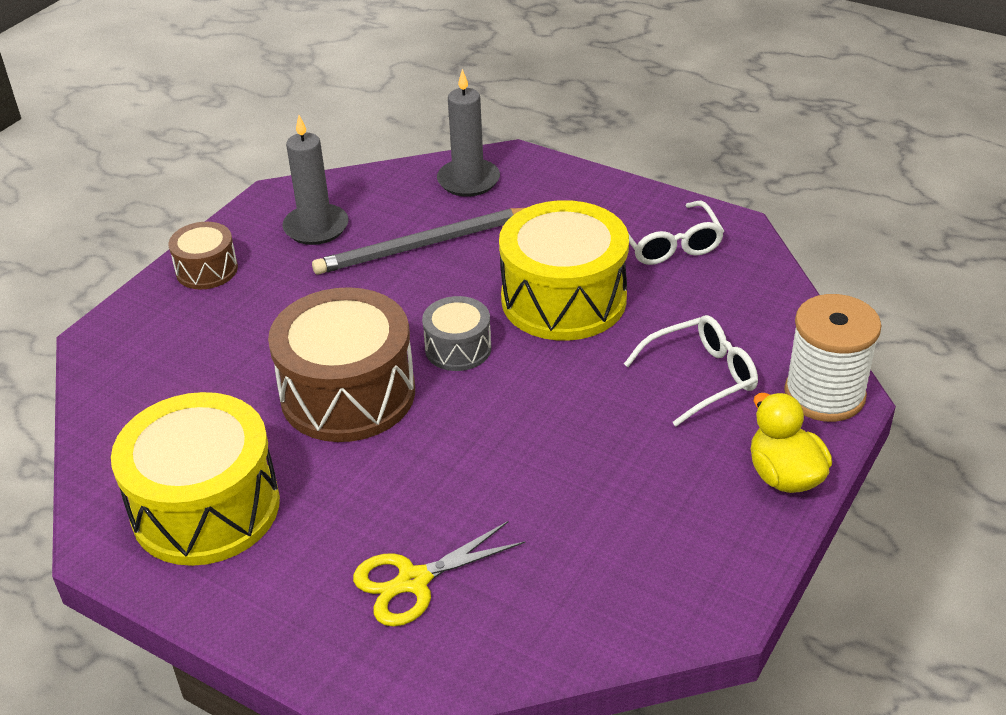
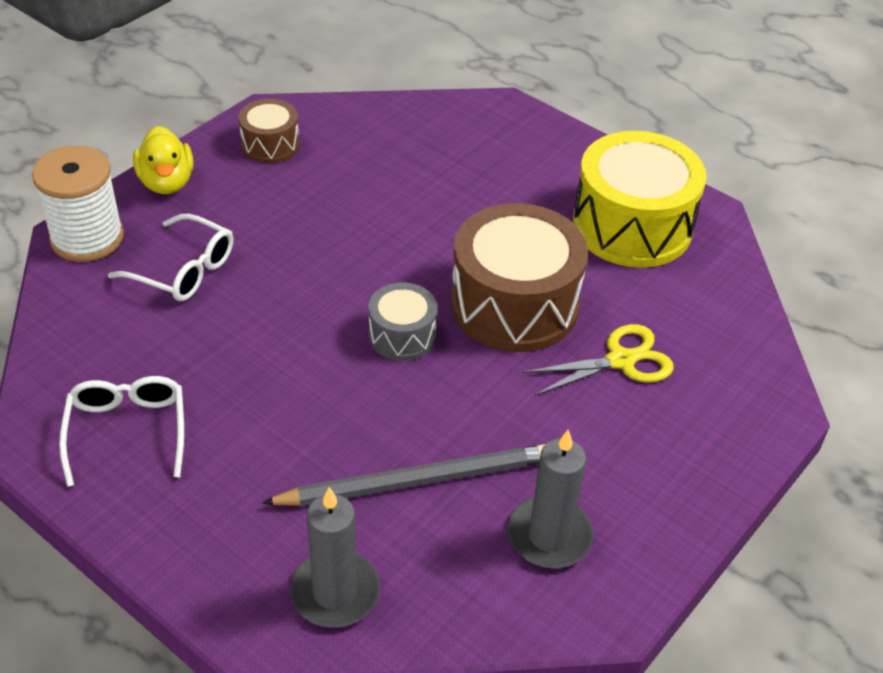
camera: 175 degrees left, 5 degrees up
brown drum [169,222,238,289] -> brown drum moved to [238,99,300,163]
yellow scissors [353,521,525,627] -> yellow scissors moved to [523,324,674,396]
yellow drum [499,200,629,341] -> none
white glasses [624,315,758,426] -> white glasses turned 135 degrees counterclockwise [108,214,233,301]

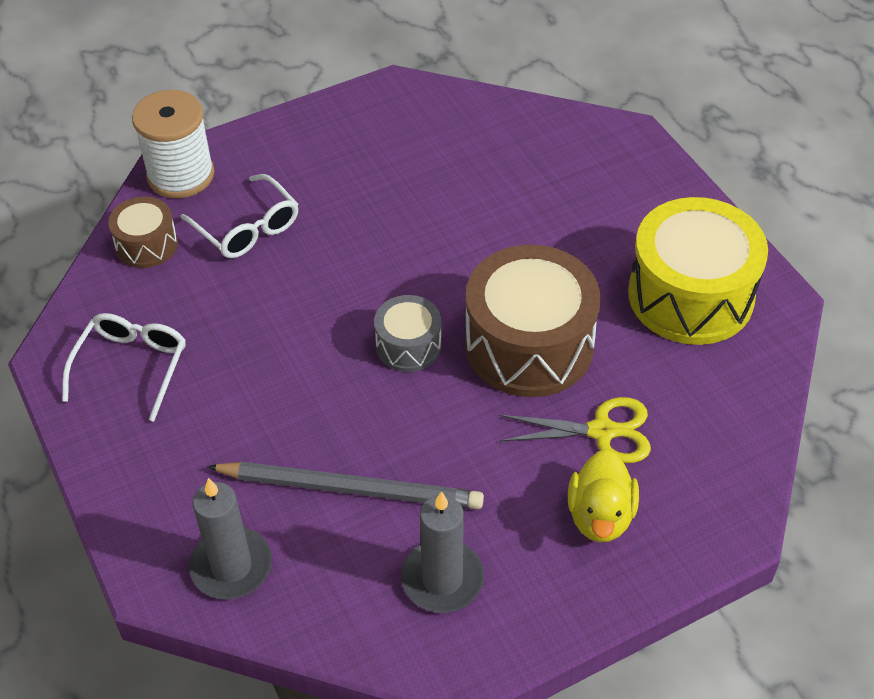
camera: 25 degrees right, 5 degrees up
yellow duck [133,126,193,194] -> yellow duck moved to [568,449,639,542]
brown drum [238,99,300,163] -> brown drum moved to [108,197,178,268]

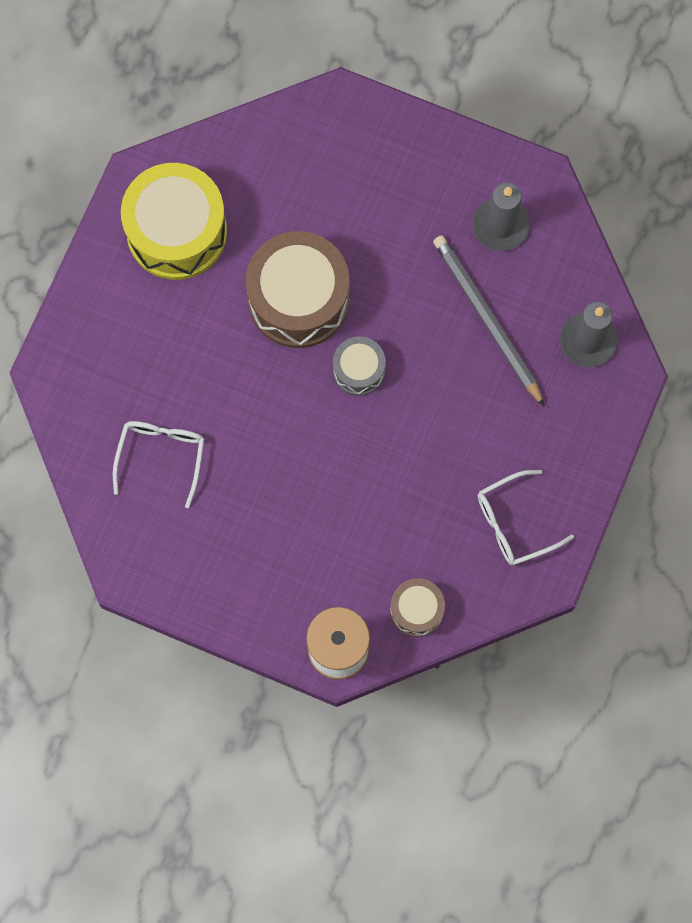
camera: 130 degrees left, 25 degrees up
white glasses [180,174,298,258] -> white glasses moved to [113,421,204,508]
yellow scissors [499,397,651,463] -> none
yellow duck [568,449,639,542] -> none

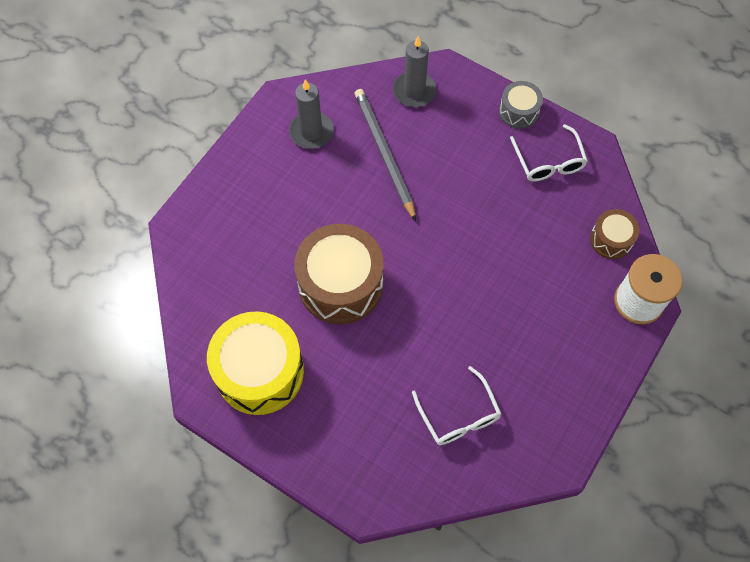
camera: 80 degrees left, 10 degrees down
white glasses [113,421,204,508] -> white glasses turned 135 degrees counterclockwise [412,366,501,445]
grey drum [333,336,386,396] -> grey drum moved to [499,81,543,129]
grey pencil [433,235,545,407] -> grey pencil turned 90 degrees clockwise [355,89,416,221]

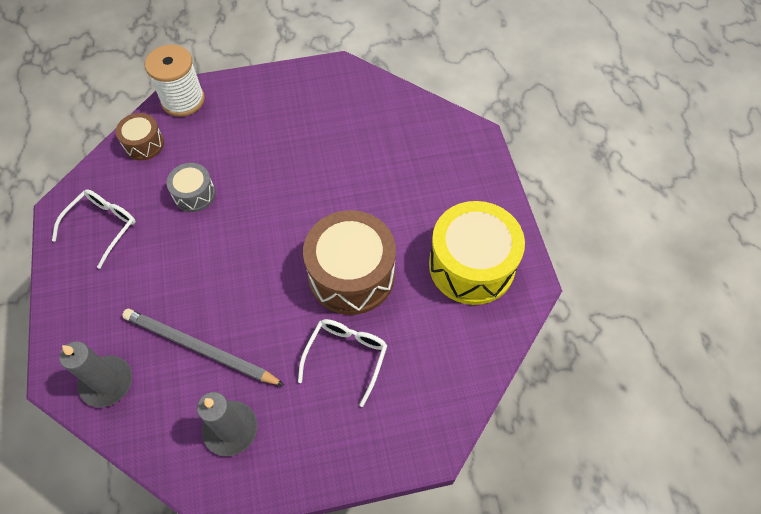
camera: 135 degrees left, 5 degrees down
grey pencil [355,89,416,221] -> grey pencil turned 90 degrees clockwise [122,309,285,386]
white glasses [412,366,501,445] -> white glasses moved to [298,319,387,407]
grey drum [499,81,543,129] -> grey drum moved to [167,163,215,212]

